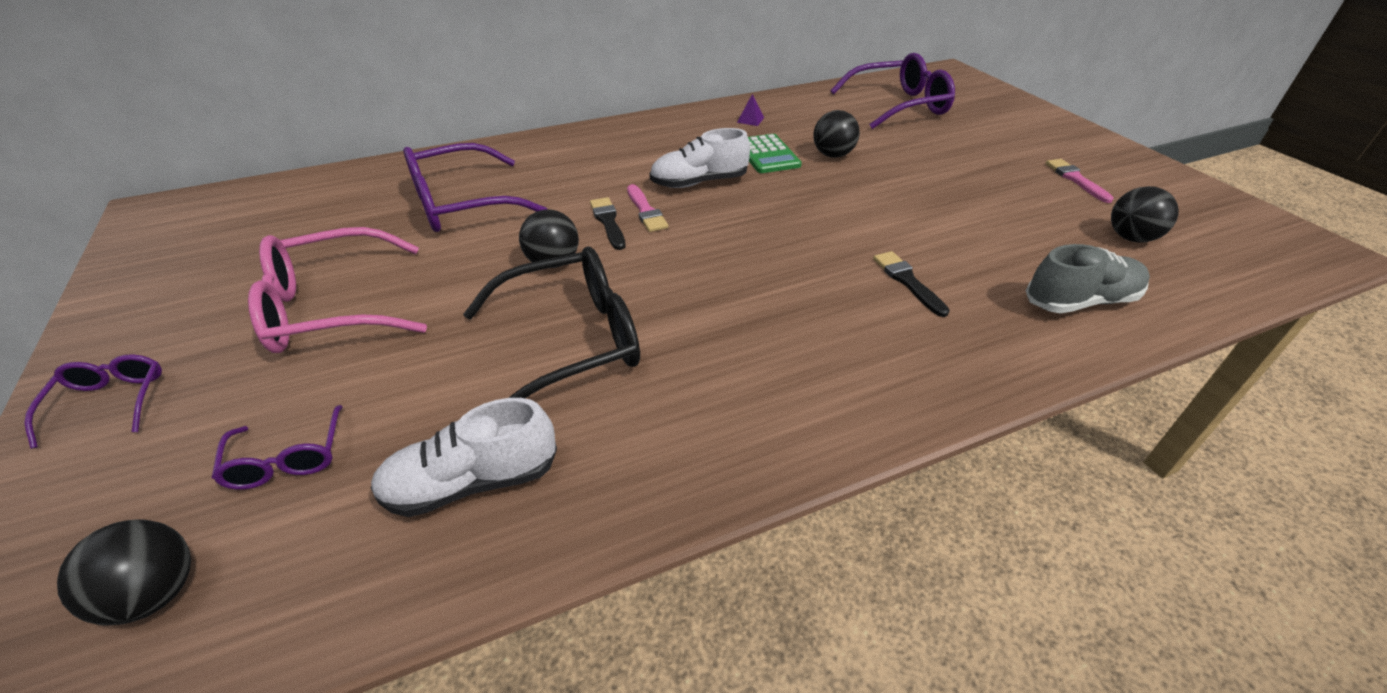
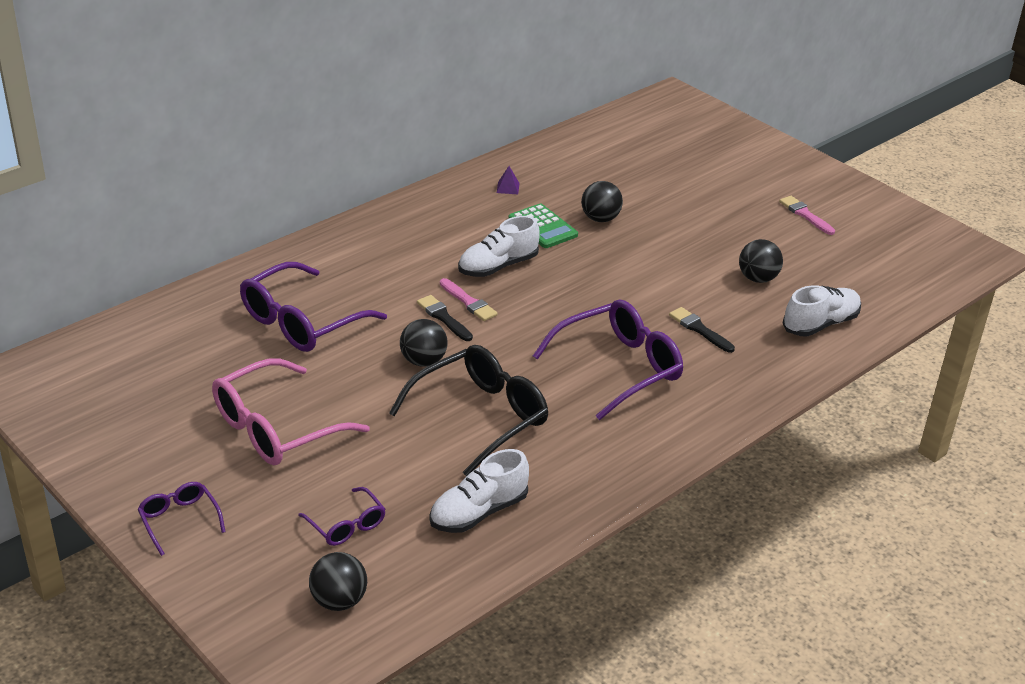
camera: 20 degrees left, 5 degrees down
purple glasses [830,53,955,129] -> purple glasses moved to [533,300,683,420]
grey shoe [1026,244,1150,313] -> white shoe [783,285,861,337]
black ball [1111,186,1179,243] -> black ball moved to [739,239,783,283]

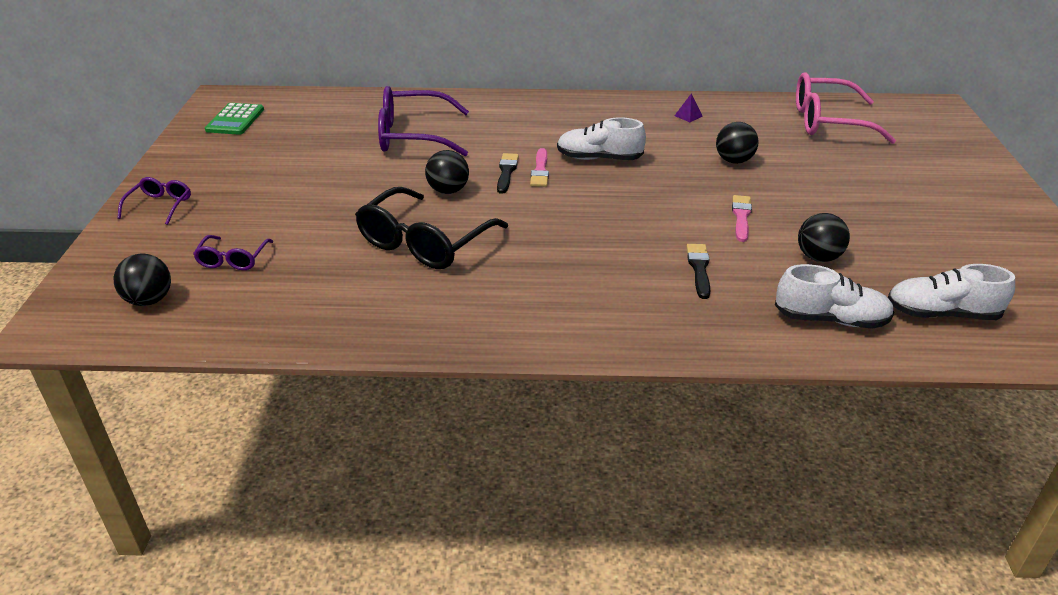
camera: 45 degrees right, 0 degrees up
pink glasses [212,358,370,465] -> pink glasses moved to [796,72,896,144]
black glasses [389,345,548,476] -> black glasses turned 120 degrees clockwise [355,187,508,269]
white shoe [429,449,529,533] -> white shoe moved to [888,264,1015,320]
green calculator [509,204,578,248] -> green calculator moved to [205,103,264,135]
purple glasses [533,300,683,420] -> none
pink brush [779,196,835,235] -> pink brush moved to [732,195,752,242]

